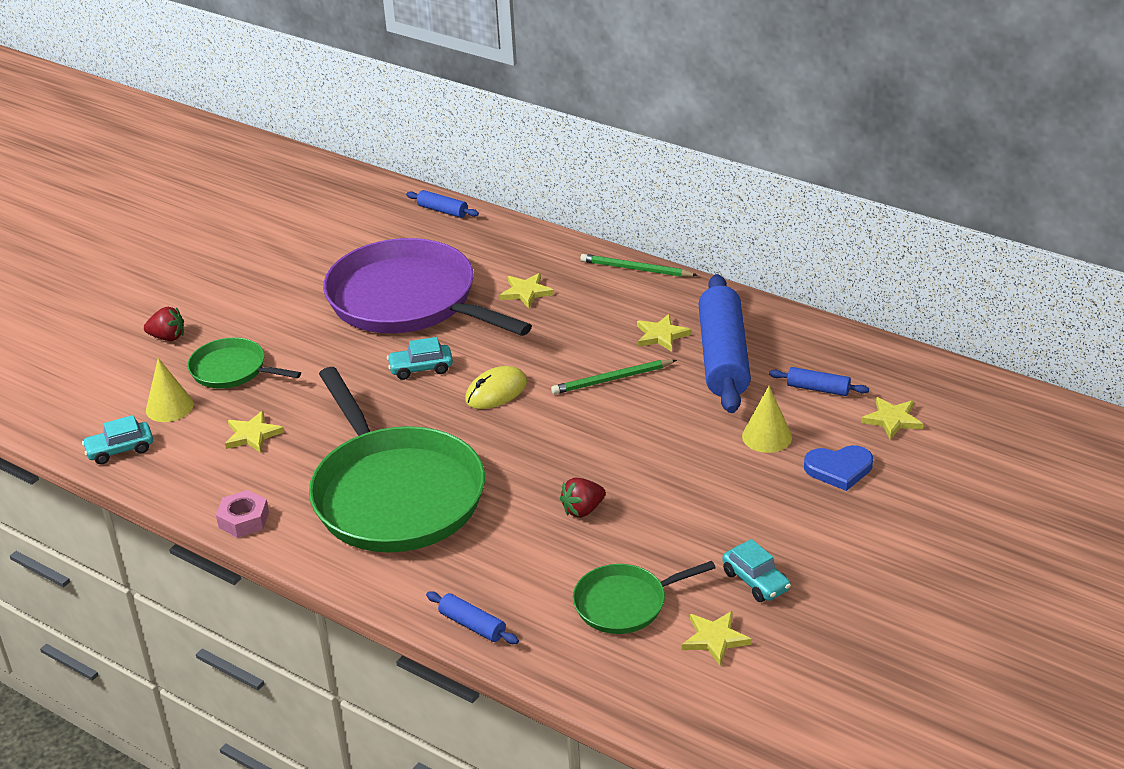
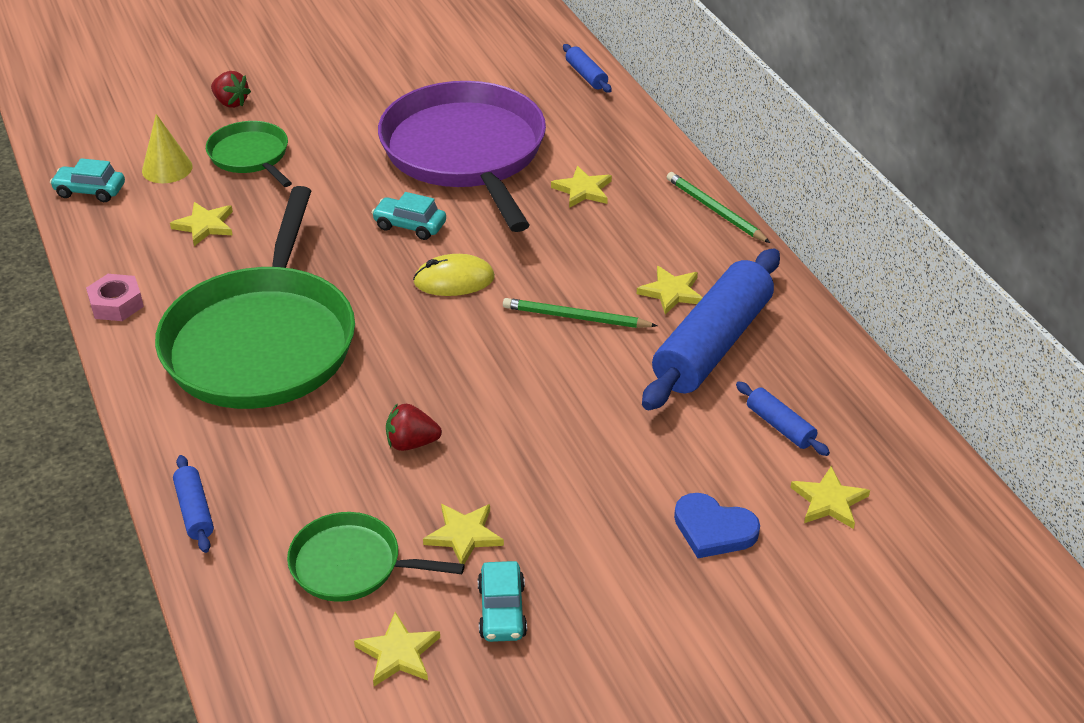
camera: 30 degrees right, 5 degrees up
yellow cone [742,386,792,453] -> none
none -> yellow star [423,504,504,564]

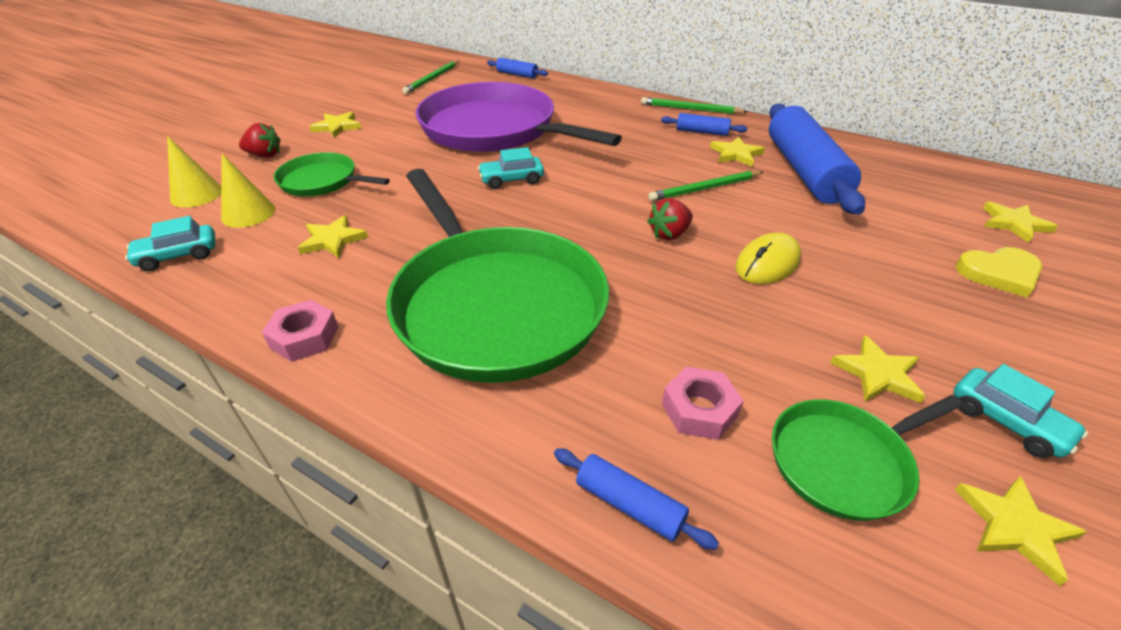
camera: 35 degrees left, 0 degrees up
red strawberry [386,403,442,451] -> red strawberry moved to [647,198,693,240]
yellow mouse [413,254,495,296] -> yellow mouse moved to [735,233,801,284]
yellow star [551,166,612,208] -> yellow star moved to [309,111,361,138]
blue heart [674,493,760,558] -> yellow heart [956,247,1042,298]
blue rolling pin [736,381,830,456] -> blue rolling pin moved to [661,113,747,136]
none -> yellow cone [167,136,221,208]
none -> green pencil [402,61,459,94]
none -> pink nut [662,367,744,440]

